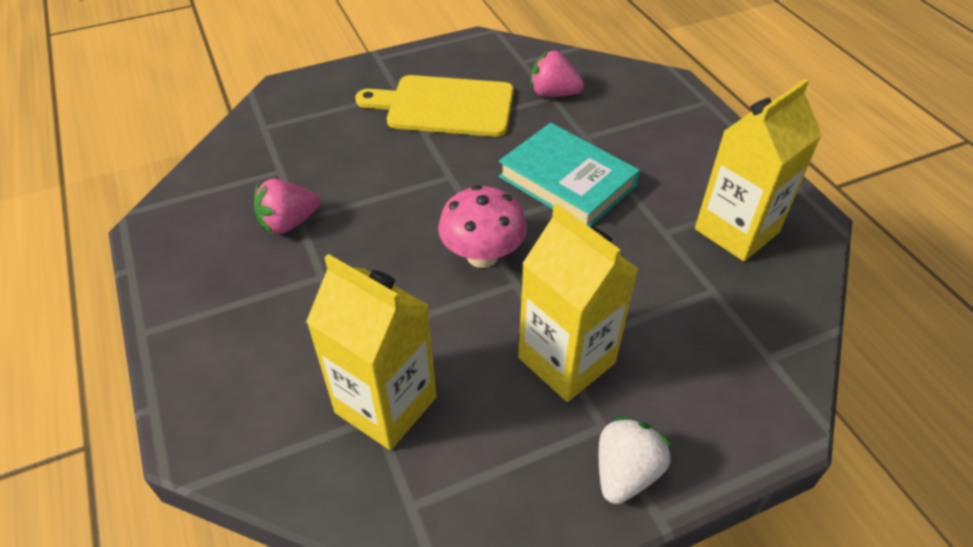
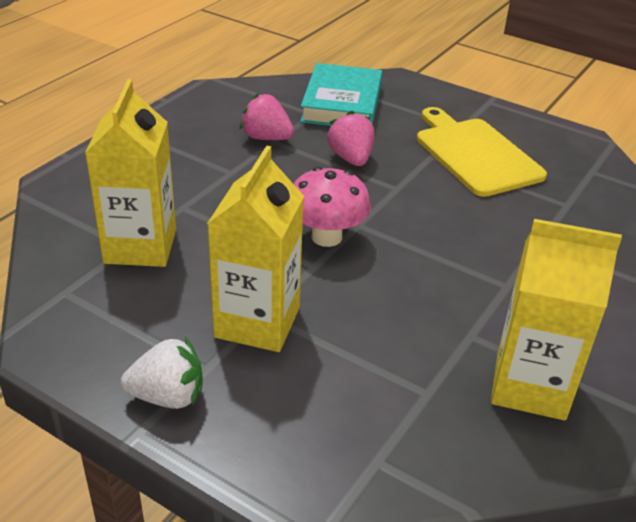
camera: 55 degrees right, 10 degrees down
turquoise book [499,123,640,227] -> turquoise book moved to [300,63,382,126]
pink strawberry [530,50,584,97] -> pink strawberry moved to [327,111,374,166]

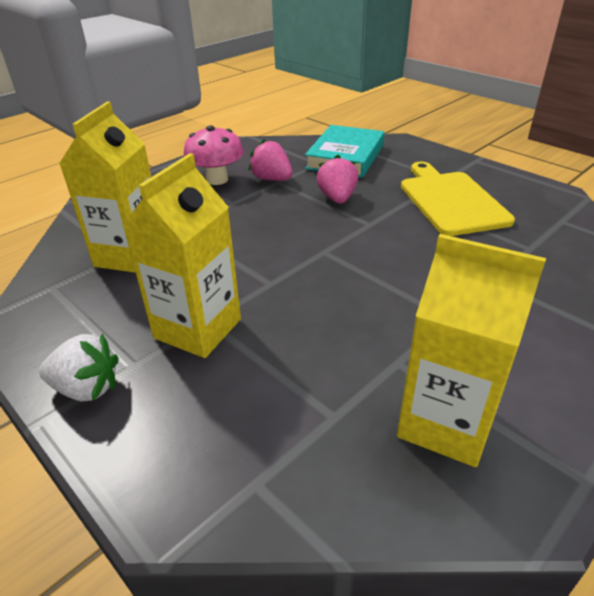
camera: 15 degrees right, 0 degrees up
pink mushroom [293,167,371,247] -> pink mushroom moved to [183,125,244,185]

